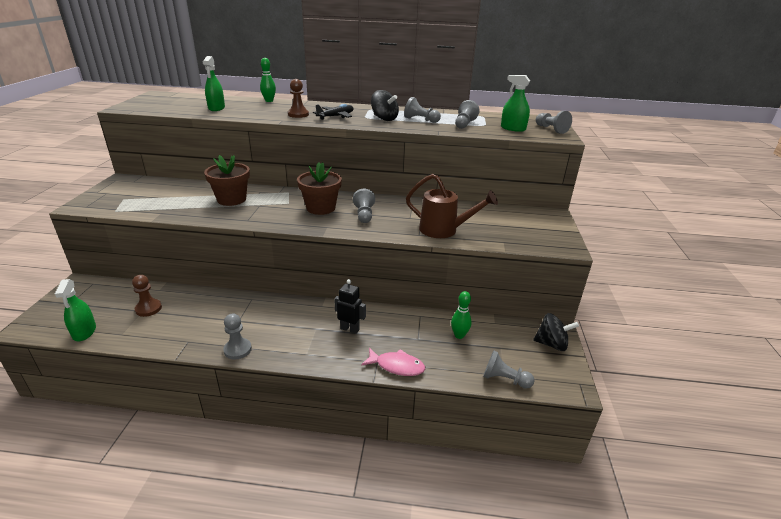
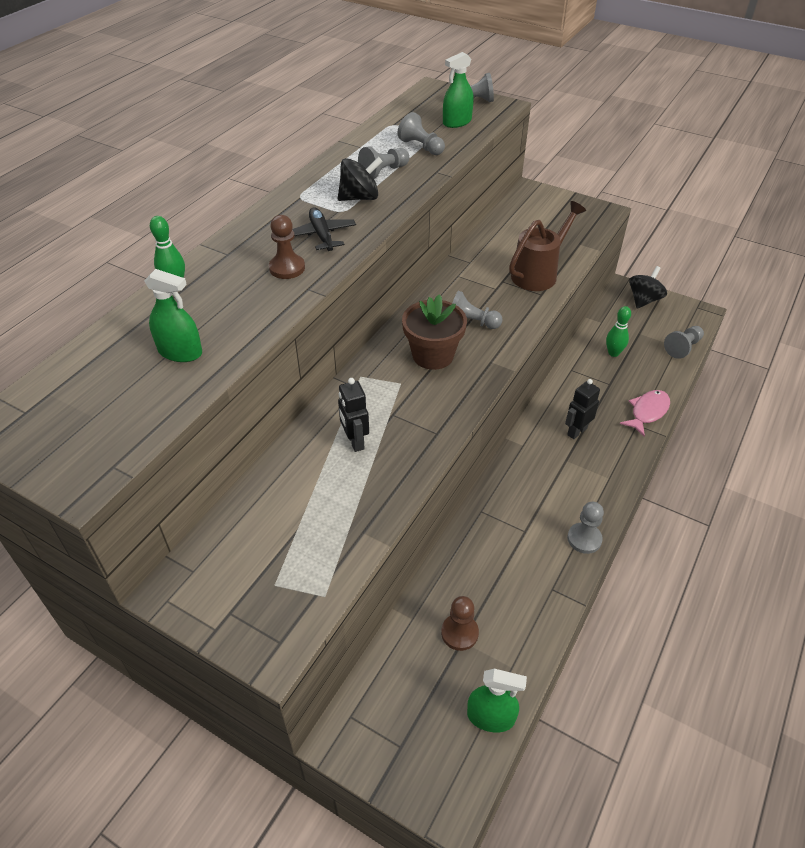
camera: 65 degrees left, 15 degrees up
brown flower pot [204,155,250,206] -> black robot [338,378,369,452]

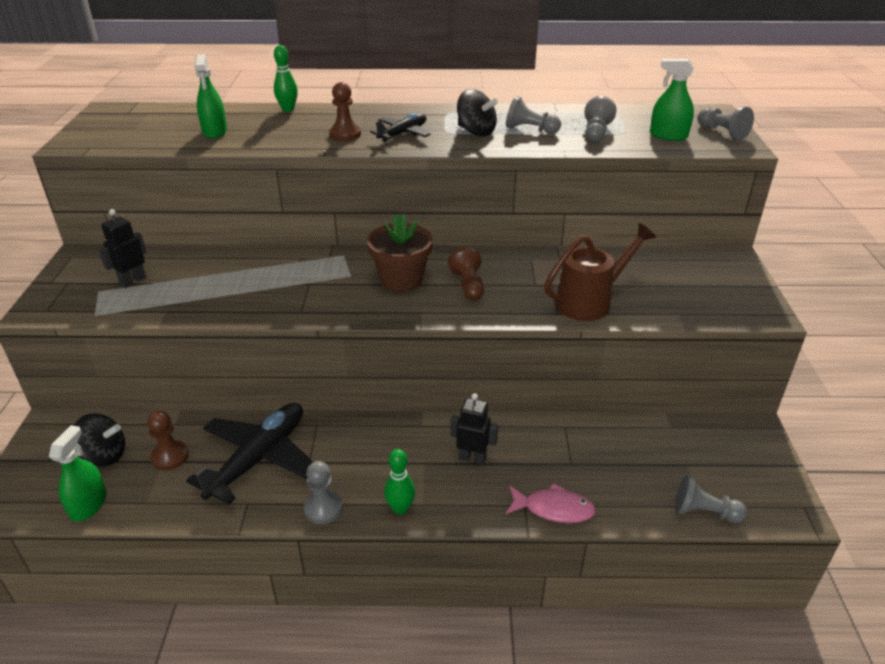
camera: 60 degrees right, 10 degrees down
black robot [338,378,369,452] -> black robot moved to [99,209,146,288]
grey pawn [452,291,503,329] -> brown pawn [448,247,484,301]
green spray bottle [467,669,527,732] -> green spray bottle turned 150 degrees counterclockwise [49,425,107,522]
brown watering can [509,201,586,291] -> brown watering can turned 45 degrees counterclockwise [544,223,656,321]
green bowling pin [606,306,631,357] -> green bowling pin moved to [384,449,415,515]
black spinning top [629,266,667,309] -> black spinning top moved to [74,413,125,466]
none -> black plane [186,403,313,504]

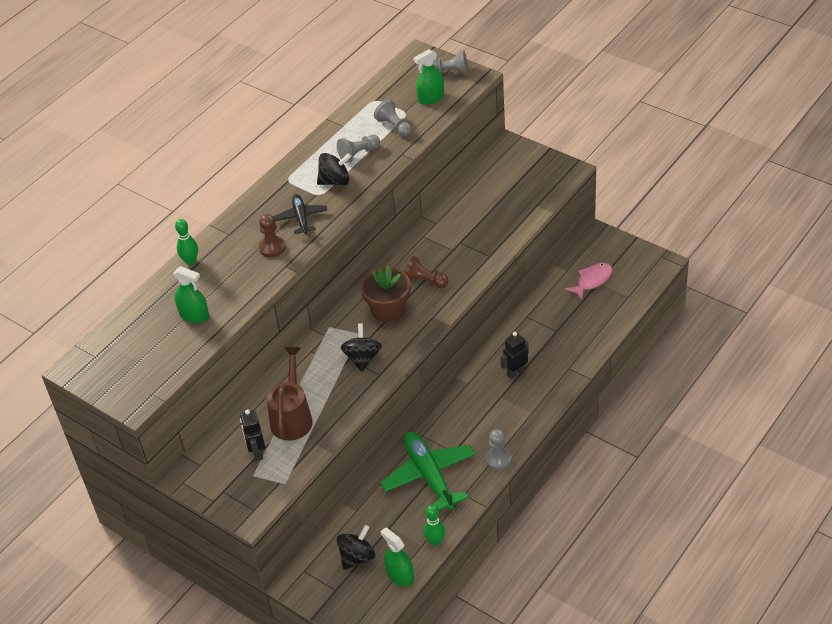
camera: 50 degrees left, 10 degrees up
brown pawn [147,411,189,470] -> none
black plane [186,403,313,504] -> green plane [380,431,476,510]
green bowling pin [384,449,415,515] -> green bowling pin moved to [423,505,445,546]
pink fish [506,483,596,523] -> pink fish moved to [565,263,612,300]
brown watering can [544,223,656,321] -> brown watering can moved to [267,347,313,441]
grey pawn [675,475,747,523] -> none
none -> black spinning top [340,323,382,372]

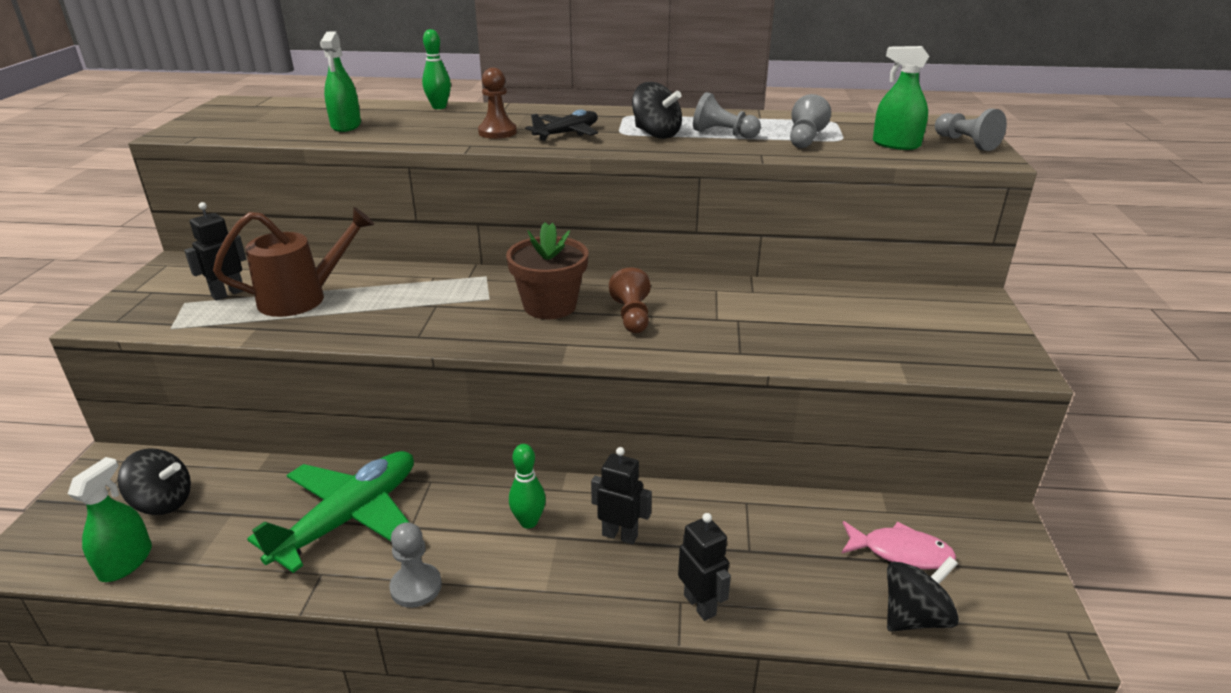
camera: 55 degrees right, 15 degrees down
black spinning top [340,323,382,372] -> black spinning top moved to [887,556,959,632]
green bowling pin [423,505,445,546] -> green bowling pin moved to [509,444,546,528]
none -> black robot [678,513,731,621]

